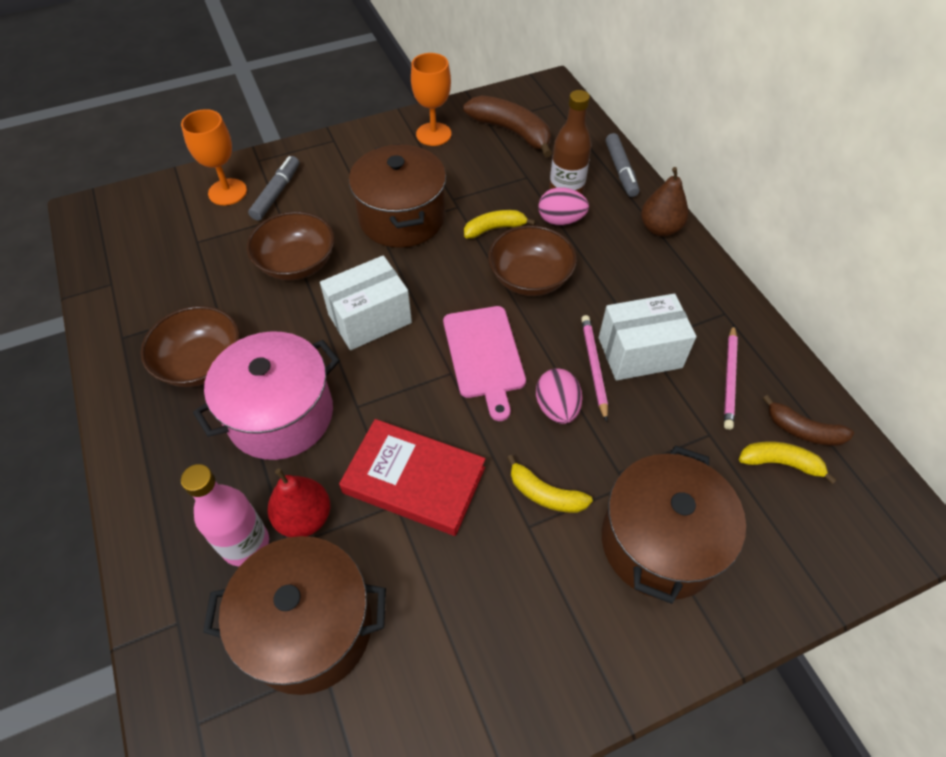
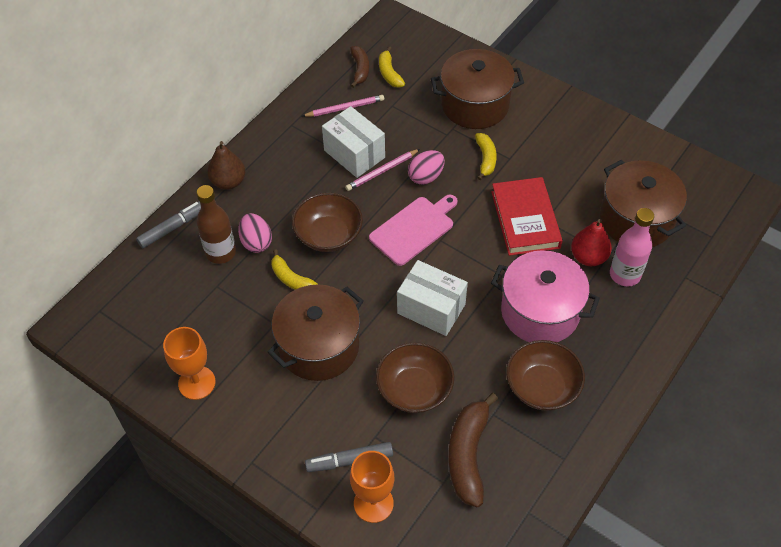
camera: 120 degrees left, 0 degrees up
brown banana [463,95,552,157] -> brown banana moved to [448,393,498,507]

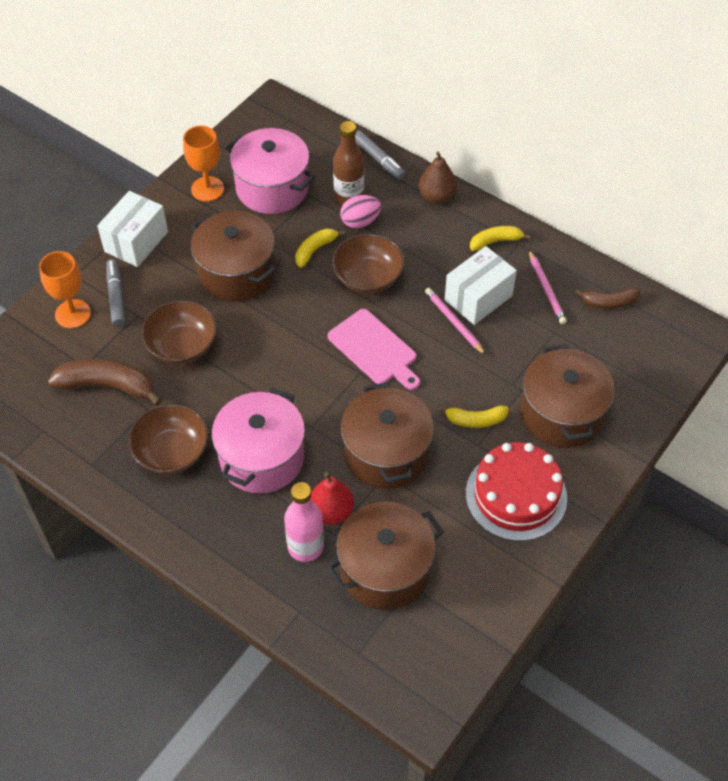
camera: 90 degrees right, 0 degrees up
yellow banana [379,47,405,88] -> yellow banana moved to [470,226,531,251]
white box [397,260,468,336] -> white box moved to [97,191,168,267]
pink egg [408,150,445,185] -> none
red book [491,177,563,256] -> brown pot [341,382,434,489]
none -> pink pot [226,128,315,214]
none -> red cake [466,442,567,541]

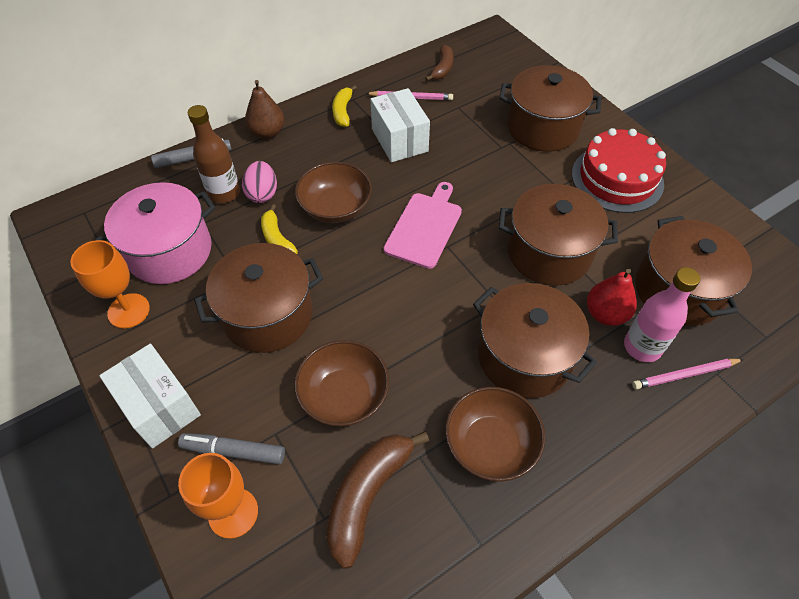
camera: 70 degrees left, 0 degrees up
pink pot [212,388,305,494] -> brown pot [473,283,597,398]
pink cutting board [328,309,420,390] -> pink cutting board turned 45 degrees counterclockwise [384,182,462,269]
pink pencil [425,288,486,355] -> pink pencil moved to [632,359,744,390]
yellow banana [439,405,509,428] -> none

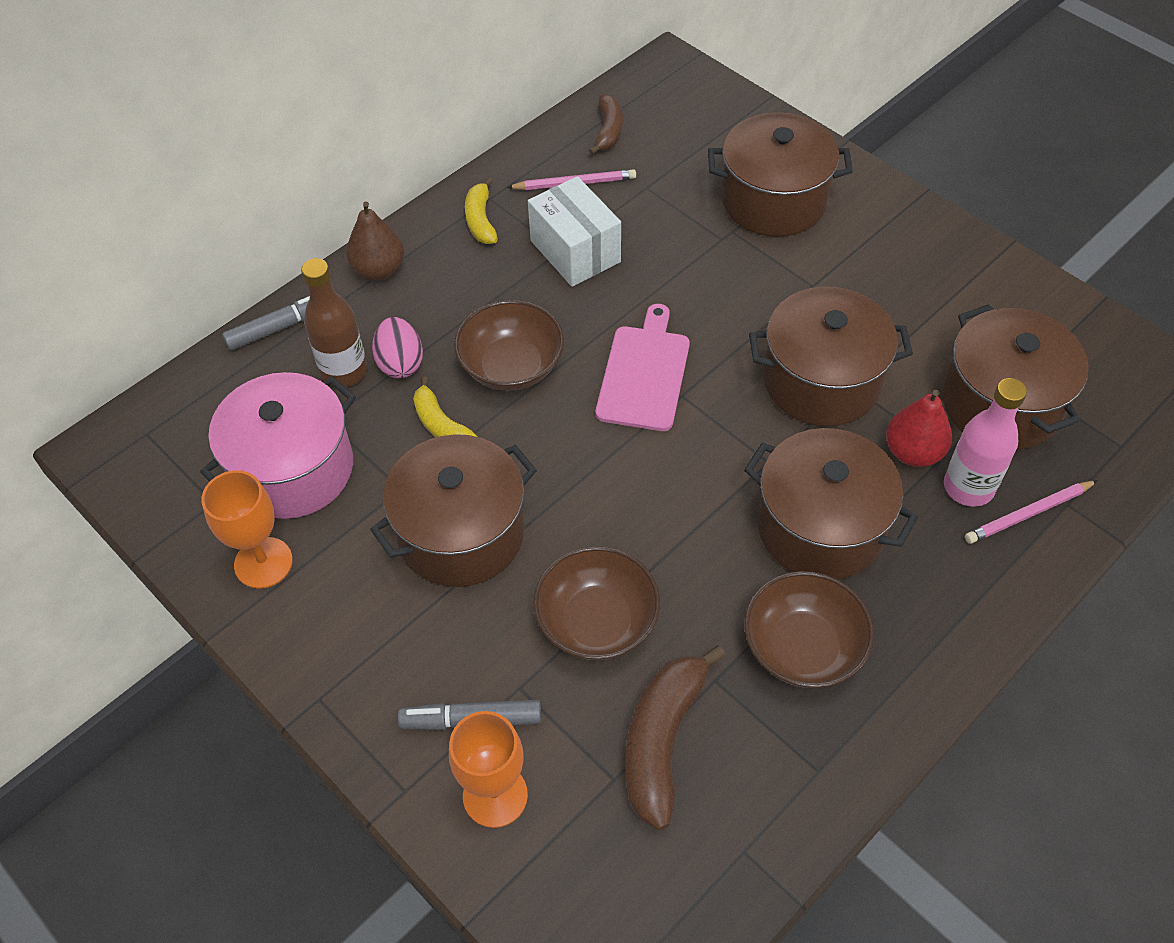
camera: 10 degrees left, 0 degrees up
white box [99,344,201,448] -> none
red cake [572,128,666,213] -> none

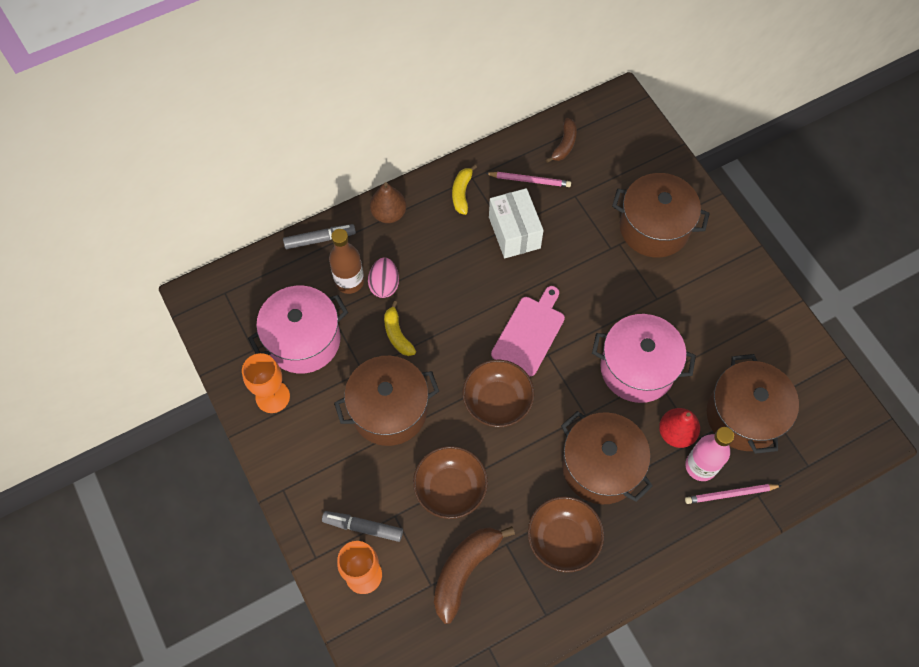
camera: 15 degrees right, 10 degrees up
brown bowl [454,300,564,391] -> brown bowl moved to [462,360,535,427]
brown pot [749,286,913,426] -> pink pot [592,314,696,403]

